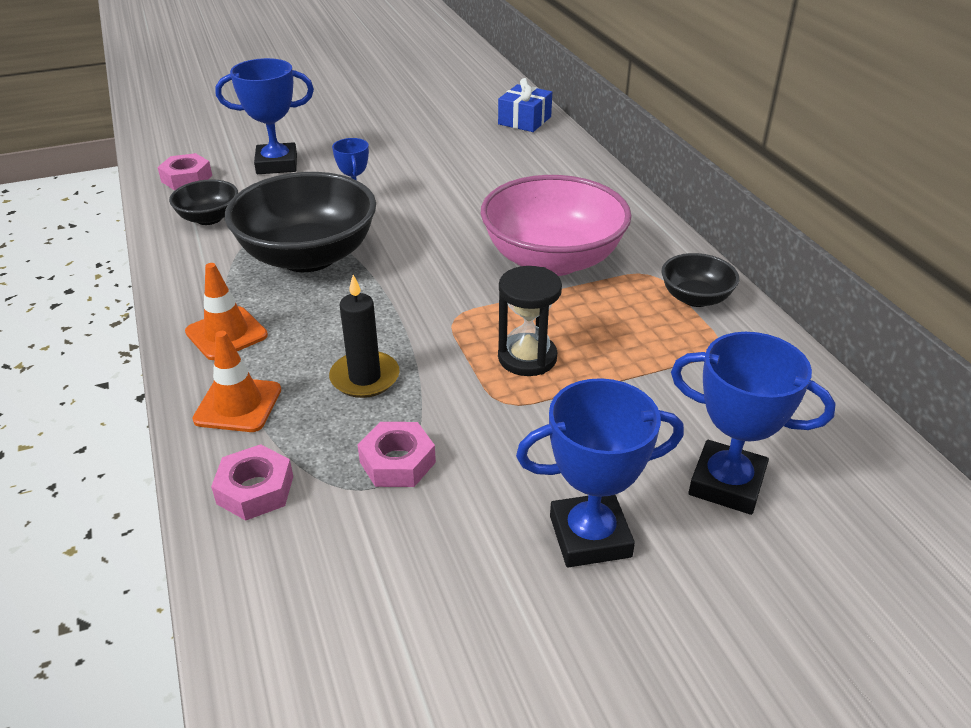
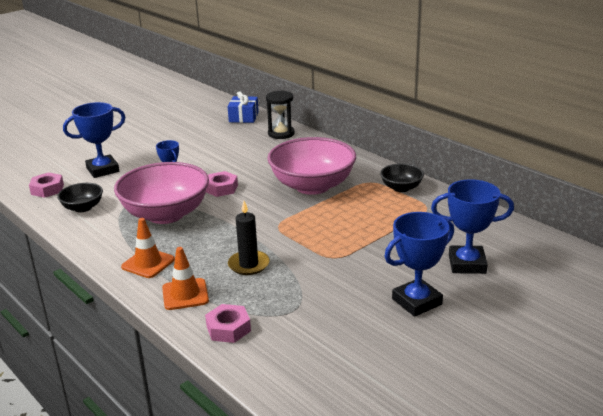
camera: 20 degrees left, 10 degrees down
black bowl [225,172,376,272] -> pink bowl [114,162,209,224]
pink nut [358,422,436,487] -> pink nut moved to [206,171,238,197]
black hourglass [498,266,562,376] -> black hourglass moved to [266,90,295,139]

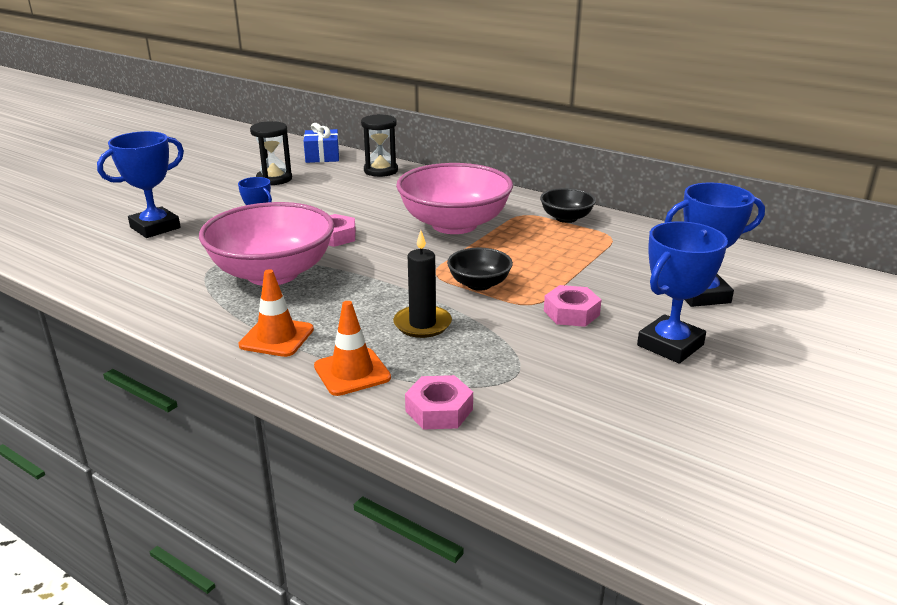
camera: 15 degrees left, 0 degrees up
pink nut [29,172,64,198] -> pink nut moved to [544,285,601,327]
black bowl [57,183,103,212] -> black bowl moved to [447,248,513,291]
none -> black hourglass [250,121,292,185]

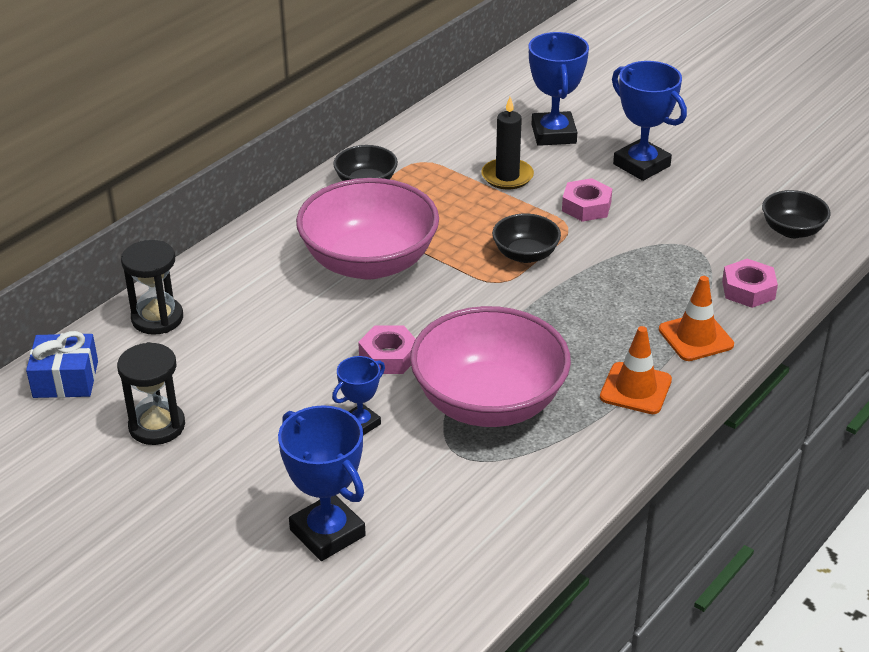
camera: 85 degrees left, 10 degrees up
black candle [393,230,452,338] -> black candle moved to [481,97,534,189]
none -> black bowl [762,190,831,238]

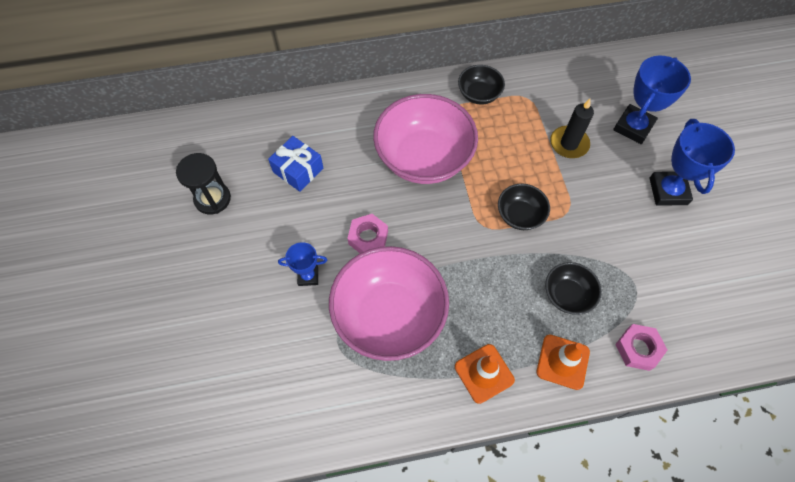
camera: 40 degrees right, 25 degrees up
blue gift [26,331,98,398] -> blue gift moved to [268,136,323,192]
black hourglass [121,240,183,335] -> none
blue trophy [278,405,366,561] -> none
pink nut [562,178,612,222] -> none
black bowl [762,190,831,238] -> black bowl moved to [545,262,602,315]

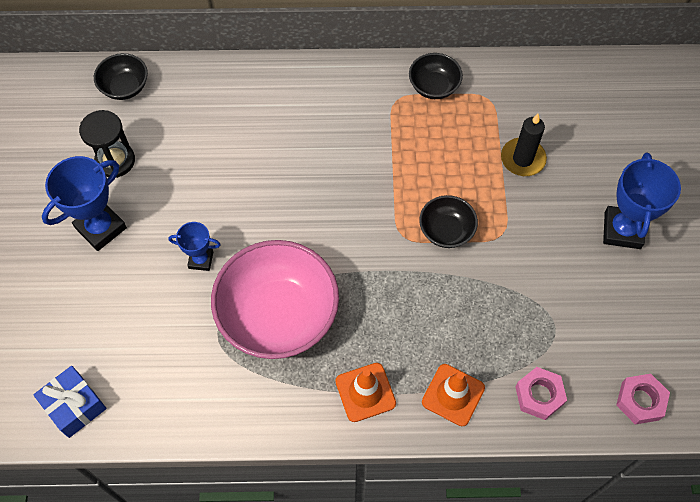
camera: 10 degrees right, 0 degrees up
blue gift [268,136,323,192] -> blue gift moved to [33,366,107,438]
pink nut [347,214,388,253] -> pink nut moved to [616,374,670,425]
pink bowl [373,94,478,184] -> none
black bowl [545,262,602,315] -> black bowl moved to [94,53,148,100]
blue trophy [613,56,691,144] -> blue trophy moved to [42,156,127,251]

